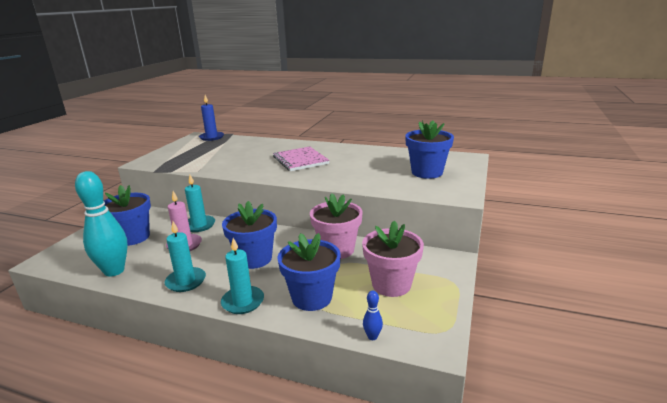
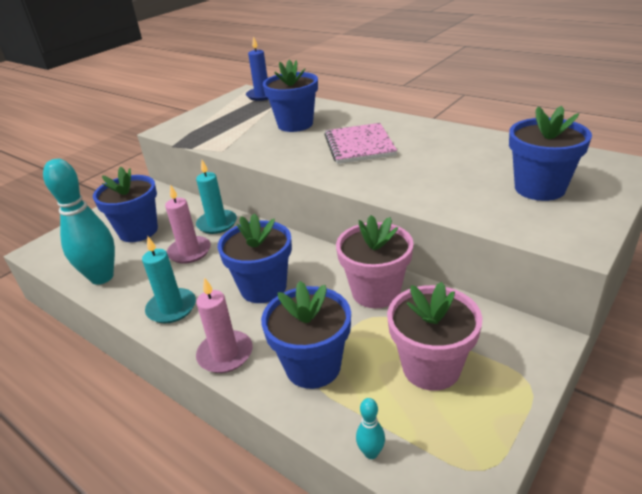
camera: 20 degrees right, 10 degrees up
turquoise candle [221,238,264,314] -> pink candle [196,277,253,373]
blue bowling pin [363,290,383,340] -> turquoise bowling pin [356,398,385,459]
none -> blue flower pot [263,60,318,132]

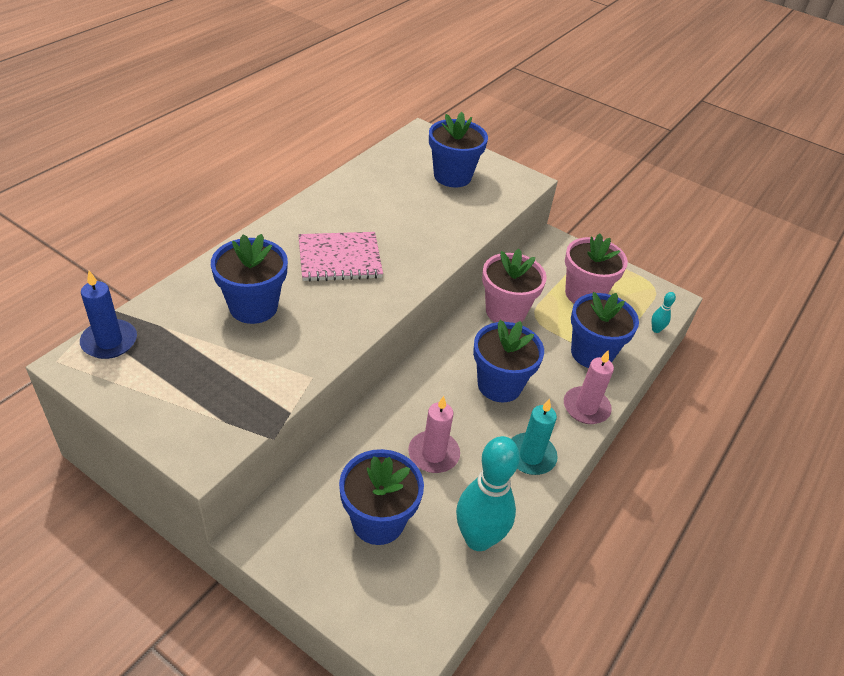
camera: 100 degrees left, 10 degrees up
turquoise candle [196,160,237,234] -> none

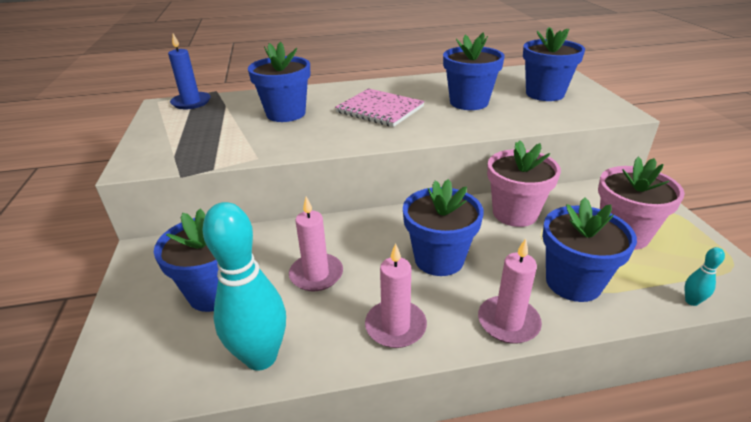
camera: 50 degrees right, 10 degrees down
turquoise candle [511,399,558,475] -> pink candle [365,243,427,348]
none -> blue flower pot [443,33,505,110]

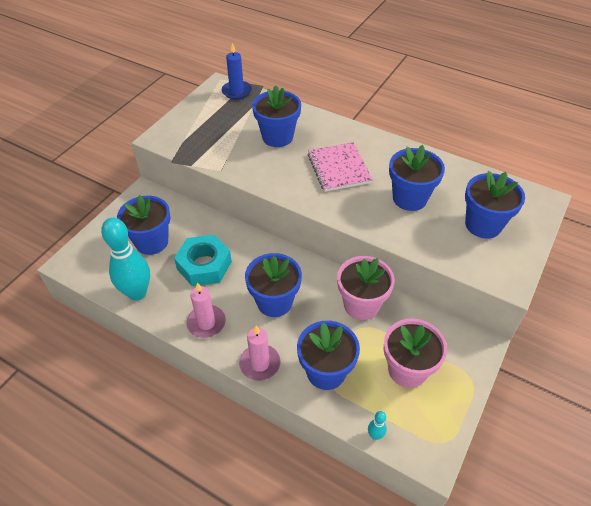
camera: 40 degrees right, 15 degrees up
pink candle [289,197,343,291] -> turquoise nut [174,235,232,286]

